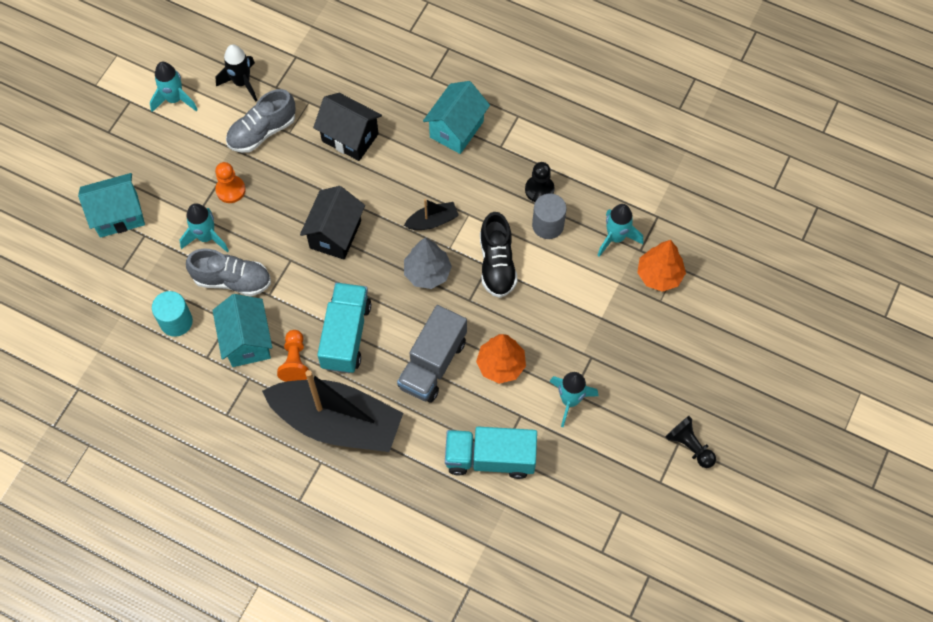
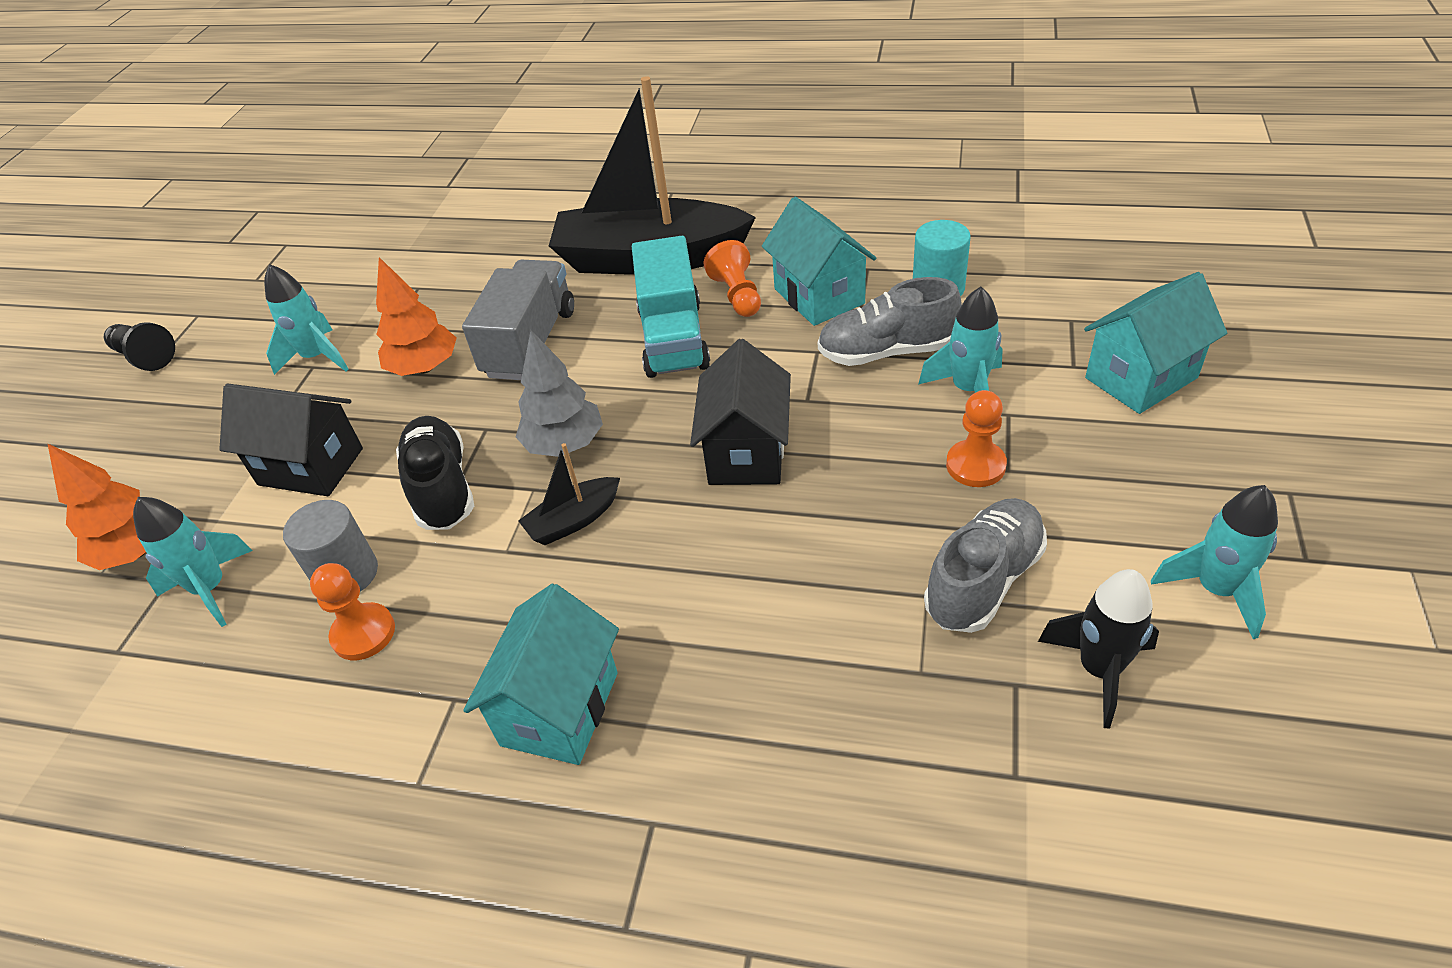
camera: 170 degrees right, 20 degrees down
black house [313,93,382,161] -> black house moved to [219,384,363,496]
turquoise truck [445,427,537,479] -> none
black pawn [525,162,555,202] -> orange pawn [310,563,395,660]

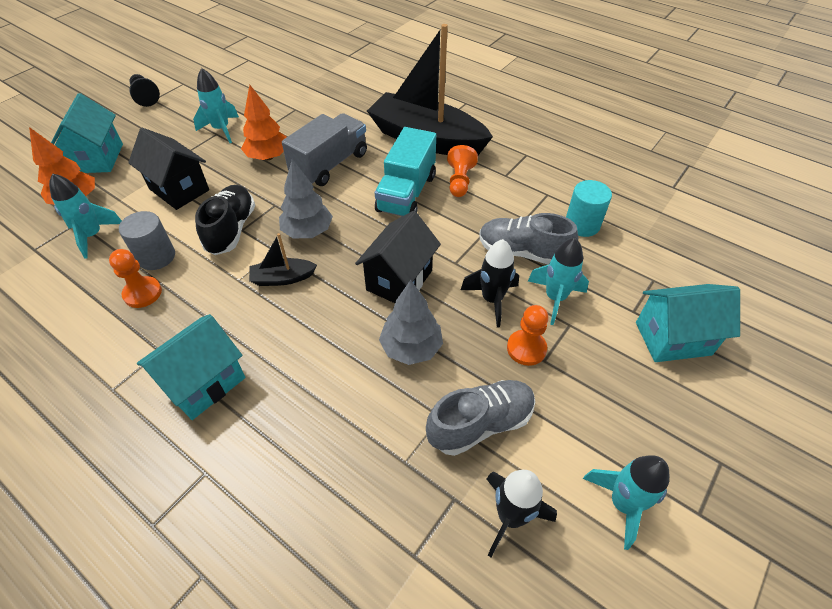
camera: 20 degrees right, 5 degrees up
turquoise house [762,197,876,326] -> turquoise house moved to [51,93,123,173]
none -> grey tree [379,280,443,365]
none -> black rocket [461,239,519,328]

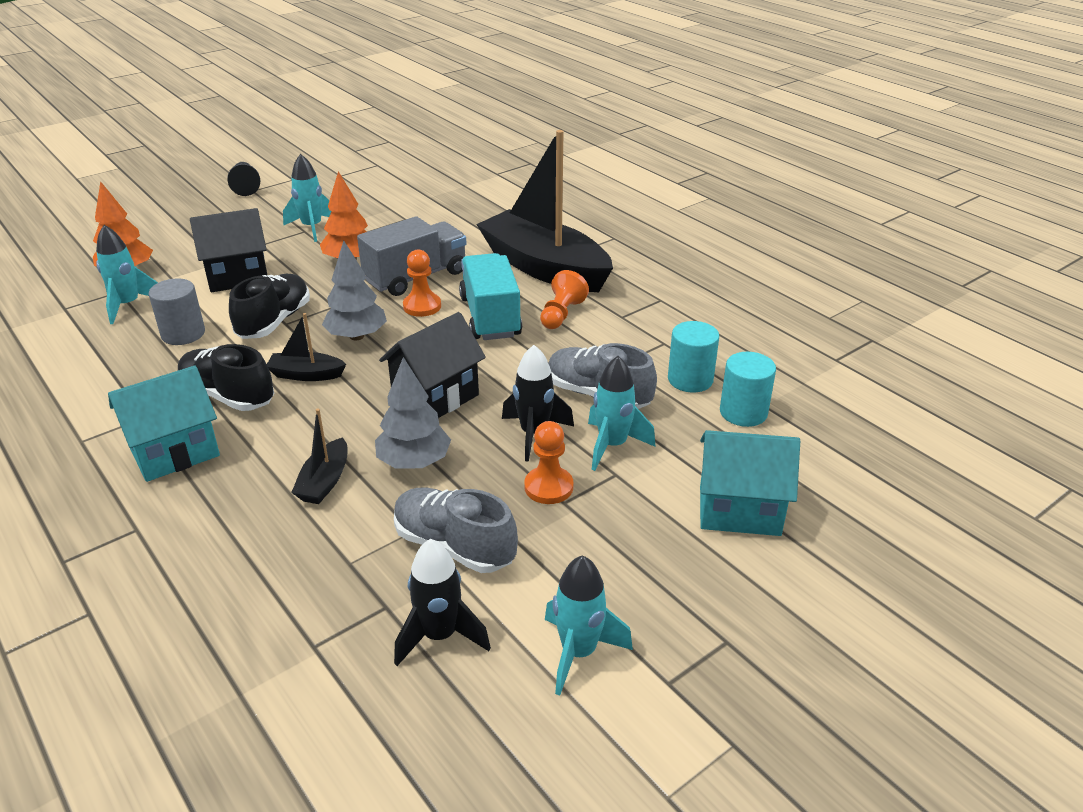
camera: 15 degrees right, 15 degrees down
turquoise house [51,93,123,173] -> none
orange pawn [109,249,162,308] -> orange pawn moved to [403,249,441,317]
black house [128,128,209,210] -> black house turned 75 degrees counterclockwise [190,208,267,292]
turquoise truck [375,127,436,216] -> turquoise truck turned 135 degrees clockwise [459,253,522,340]
grey shoe [426,380,535,456] -> grey shoe turned 135 degrees counterclockwise [394,488,518,573]
none -> black shoe [178,344,274,411]
none -> black boat [291,409,347,504]
none -> turquoise cylinder [720,352,776,427]

